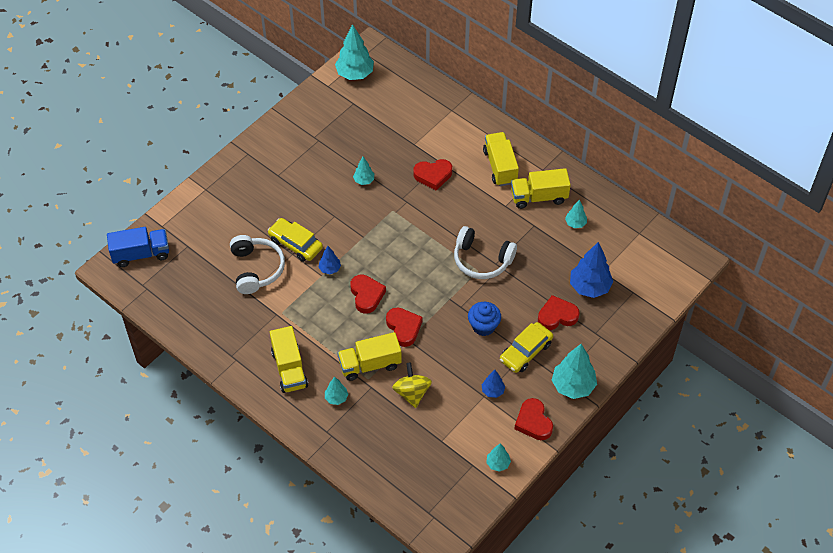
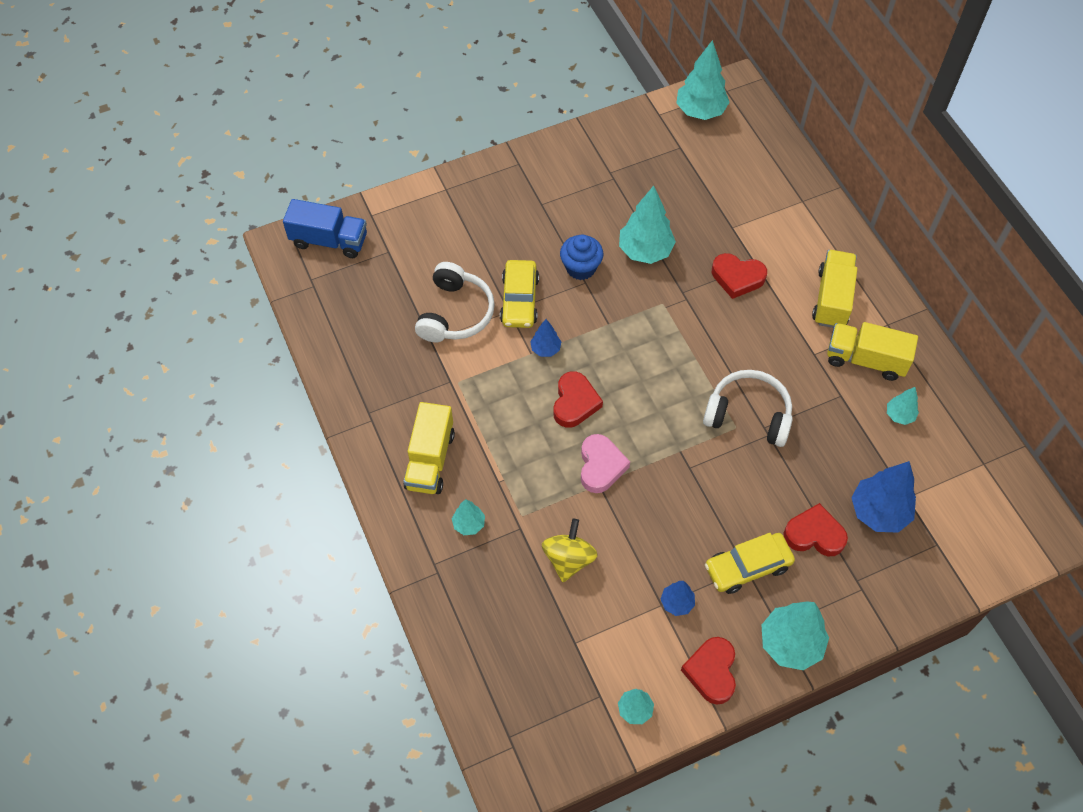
camera: 25 degrees right, 5 degrees up
yellow car [268,218,323,262] -> yellow car turned 150 degrees counterclockwise [500,260,539,328]
yellow truck [338,332,402,381] -> none
turquoise tree [353,157,374,185] -> turquoise tree [619,186,676,264], size x1.90
red heart [386,308,423,347] -> pink heart [581,434,630,493]
white headphones [454,226,517,279] -> white headphones turned 150 degrees clockwise [703,370,793,447]
blue cupcake [468,302,501,336] -> blue cupcake moved to [560,235,603,280]

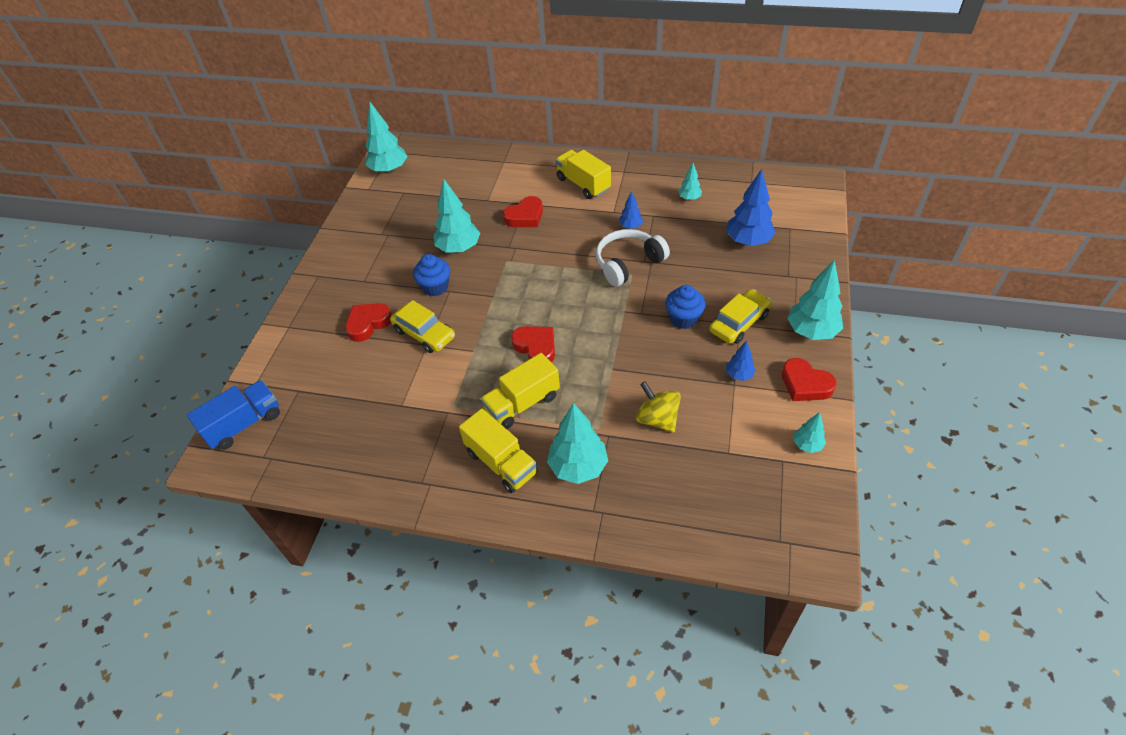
camera: 50 degrees left, 10 degrees down
white headphones [415,262,495,342] -> none
turquoise tree [452,499,485,535] -> turquoise tree [547,403,608,484], size x1.90
blue tree [530,319,561,357] -> blue tree moved to [619,191,643,229]
pink heart [581,434,630,493] -> none
yellow car [705,533,795,594] -> yellow car turned 150 degrees counterclockwise [709,289,771,344]
red heart [783,503,848,556] -> red heart moved to [345,303,392,342]
yellow truck [827,322,918,381] -> yellow truck moved to [480,353,560,429]
none -> blue cupcake [665,285,706,329]

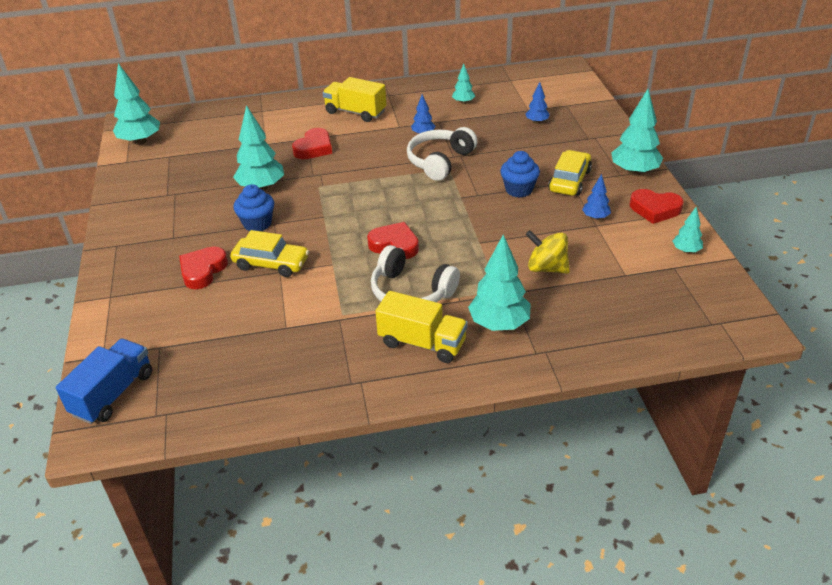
camera: 25 degrees left, 10 degrees down
yellow truck [480,353,560,429] -> white headphones [371,245,460,302]
blue tree [726,169,776,246] -> blue tree [525,82,550,124], size x0.53

